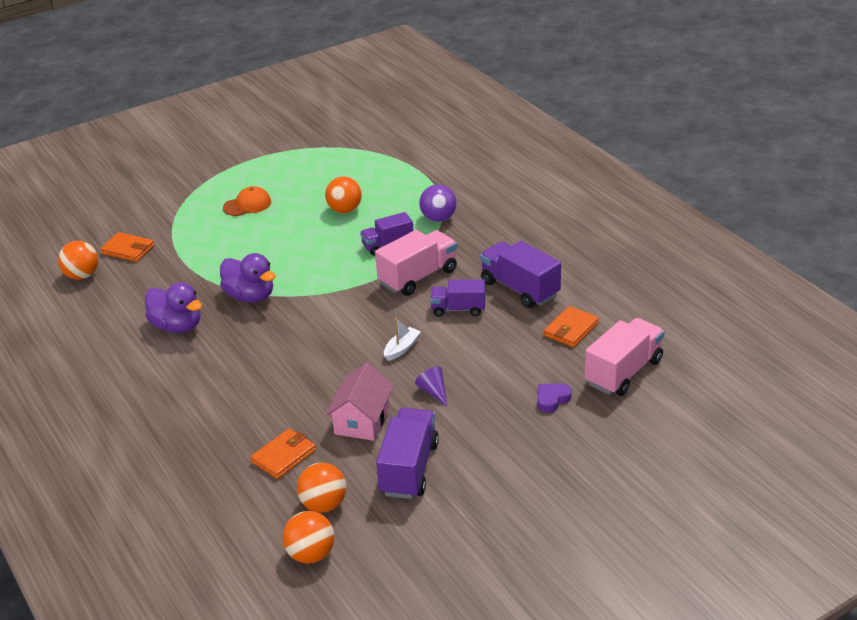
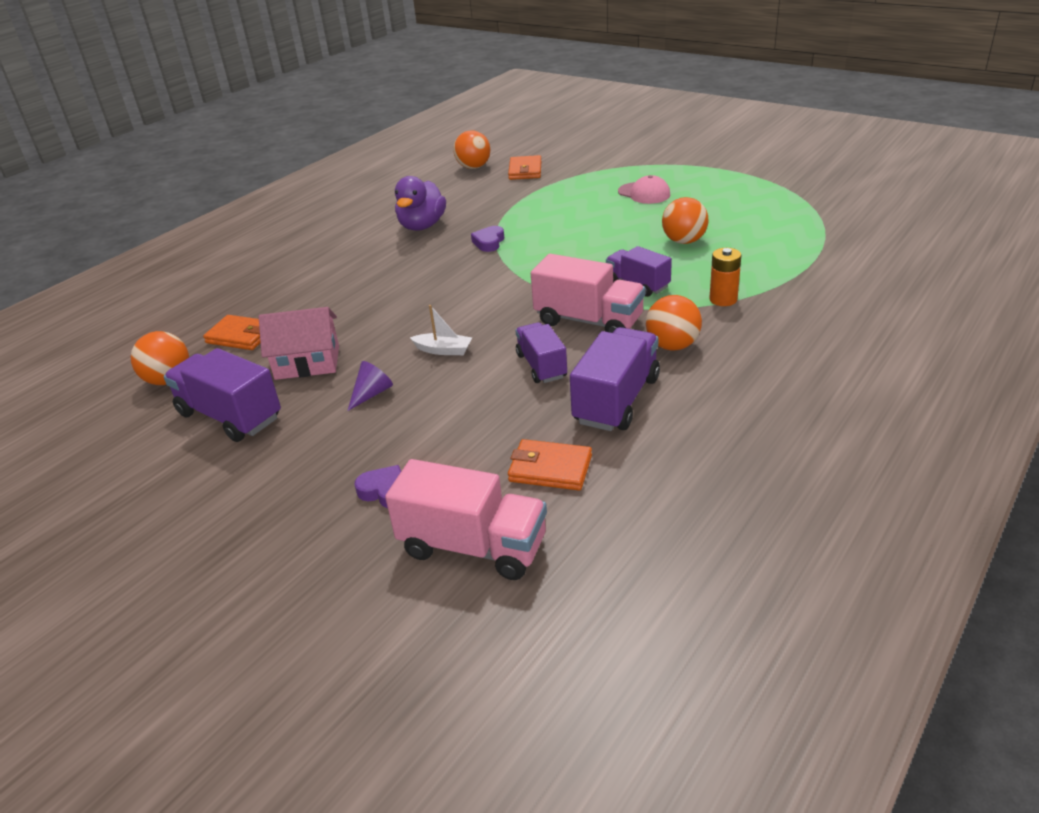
camera: 70 degrees right, 0 degrees up
purple duck [220,253,276,303] -> purple heart [471,226,504,252]
orange cap [223,186,271,216] -> pink cap [618,175,671,204]
orange ball [282,511,335,564] -> orange ball moved to [646,295,702,351]
purple truck [376,408,439,499] -> purple truck turned 135 degrees counterclockwise [164,348,281,442]
purple ball [419,184,457,222] -> orange battery [709,248,741,306]

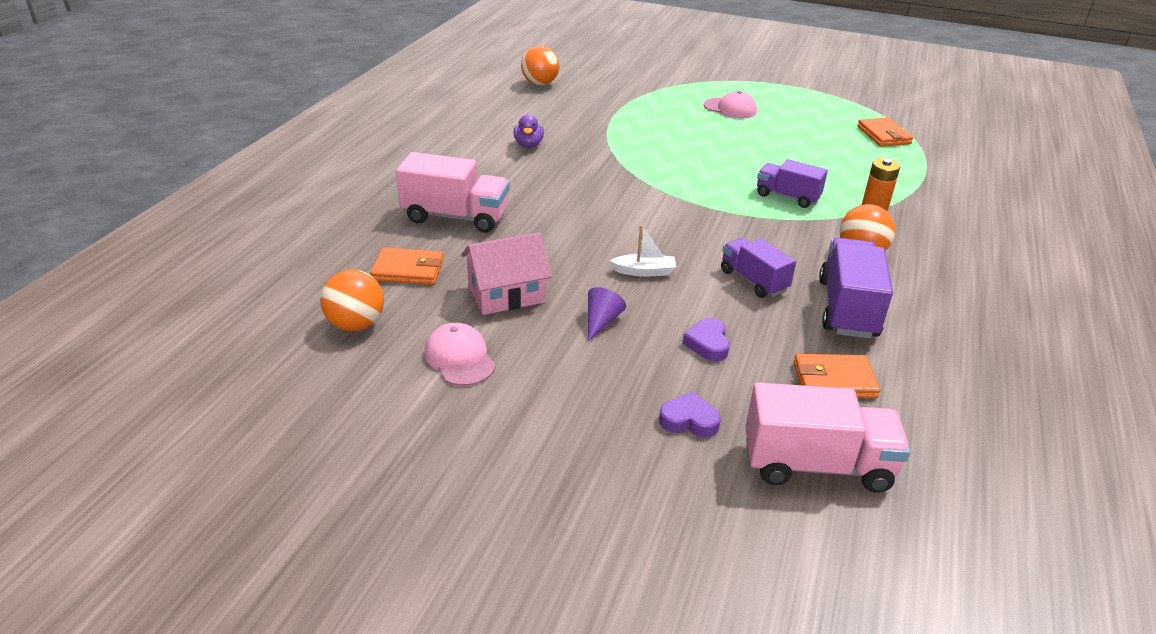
camera: 20 degrees left, 0 degrees up
purple truck [164,348,281,442] -> pink cap [425,323,496,386]
purple duck [395,176,446,231] -> purple duck [514,114,544,148], size x0.60
purple heart [471,226,504,252] -> purple heart moved to [682,318,730,362]
orange wallet [508,155,541,180] -> orange wallet moved to [857,117,913,147]
pink truck [531,254,645,333] -> pink truck moved to [396,152,510,233]
orange ball [662,197,708,244] -> none

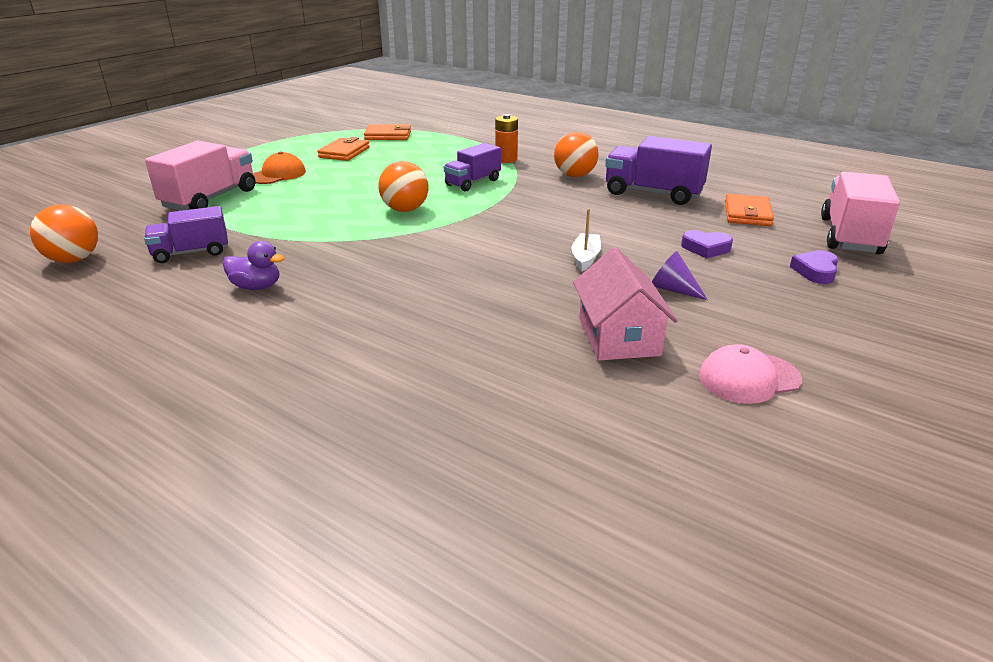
camera: 75 degrees left, 5 degrees down
orange ball [320,270,384,331] -> orange ball moved to [378,161,429,212]
orange wallet [370,248,444,285] -> orange wallet moved to [317,137,370,161]
pink truck [396,152,510,233] -> pink truck moved to [145,141,255,211]
pink cap [704,91,757,119] -> orange cap [253,151,306,184]
purple truck [721,237,796,298] -> purple truck moved to [144,206,228,263]

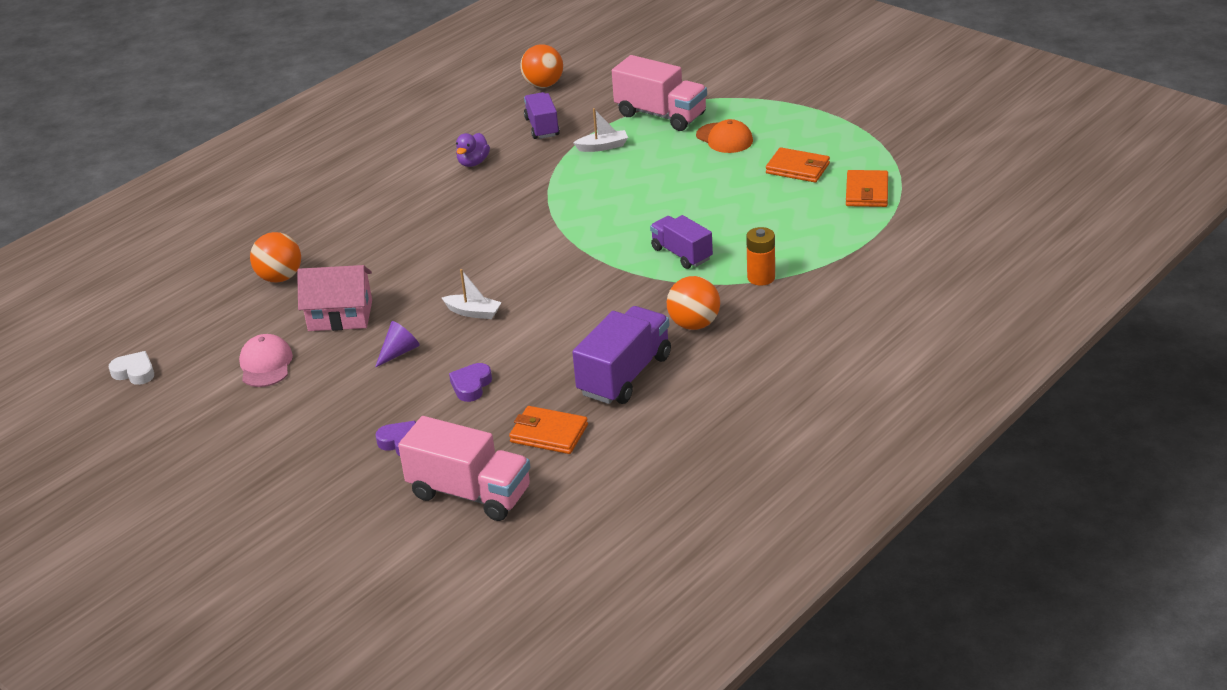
camera: 100 degrees right, 5 degrees up
orange ball [378,161,429,212] -> orange ball moved to [250,232,301,282]
none -> white heart [109,351,154,385]
none -> white boat [573,108,628,152]

